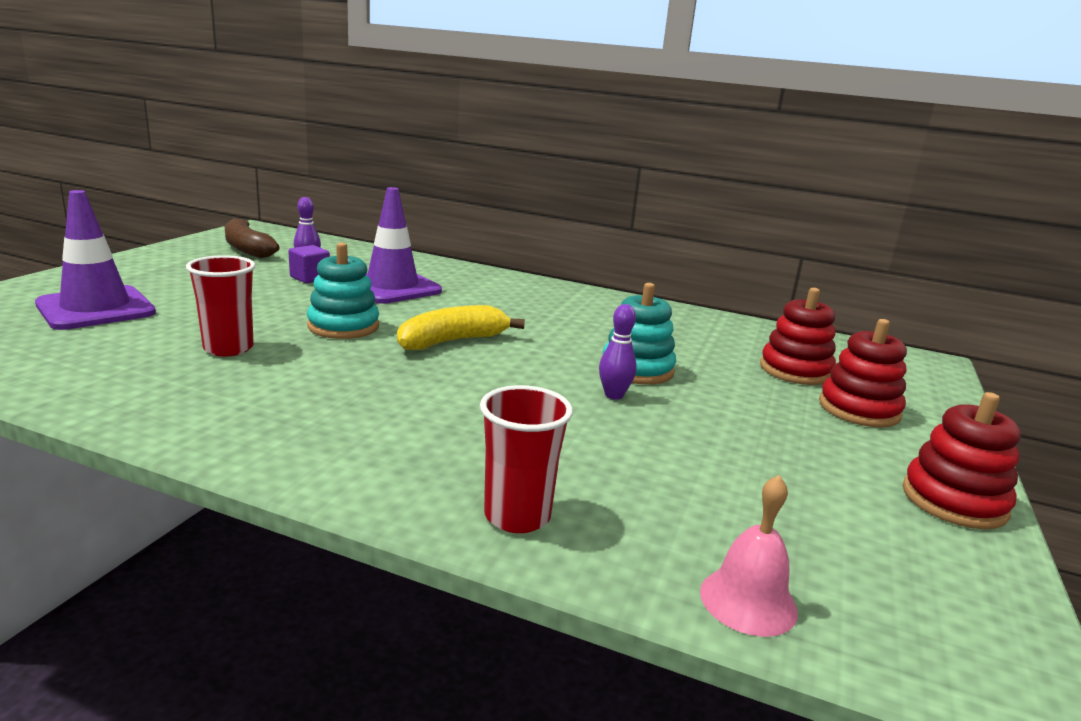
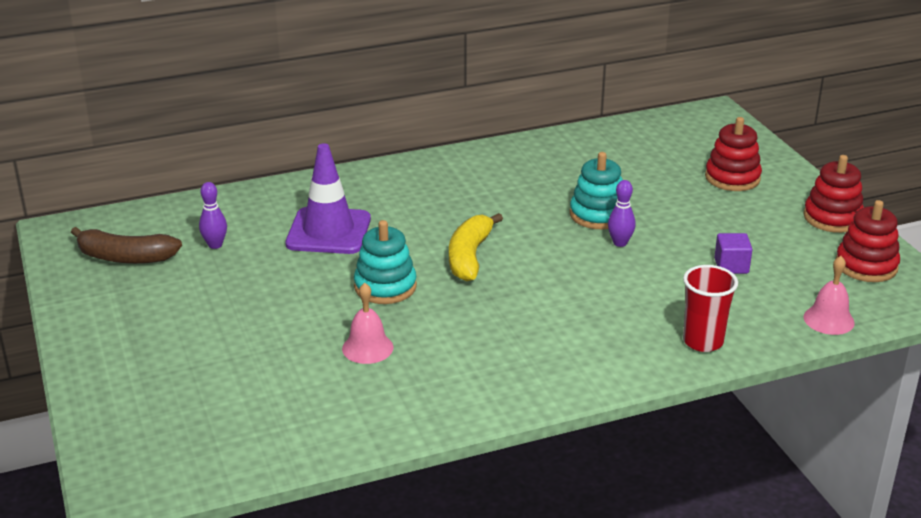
camera: 40 degrees left, 10 degrees up
purple traffic cone [35,190,156,330] -> none
red cup [186,255,255,356] -> pink bell [342,283,394,364]
purple cube [288,245,330,283] -> purple cube moved to [714,233,753,274]
red stacking toy [760,288,836,385] -> red stacking toy moved to [836,200,900,282]

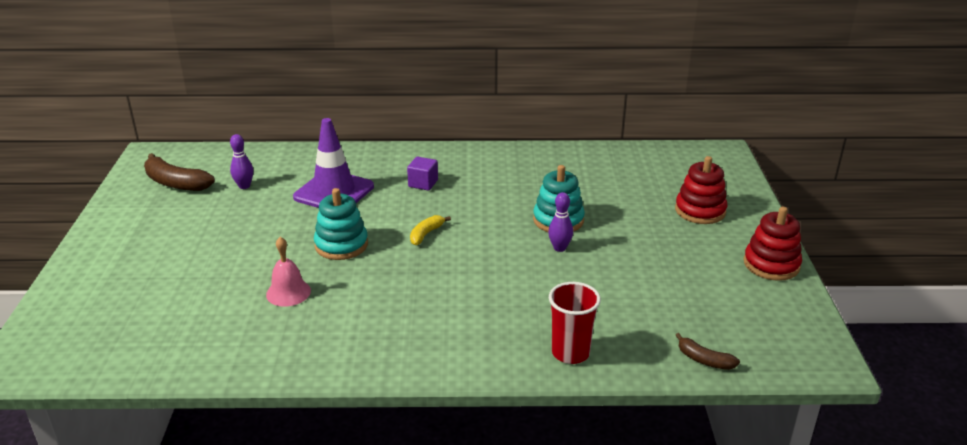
camera: 20 degrees right, 0 degrees up
yellow banana [449,213,503,282] -> yellow banana [410,215,451,245], size x0.56
purple cube [714,233,753,274] -> purple cube moved to [407,157,438,191]
pink bell [804,256,855,335] -> brown banana [675,333,740,370]
red stacking toy [836,200,900,282] -> none

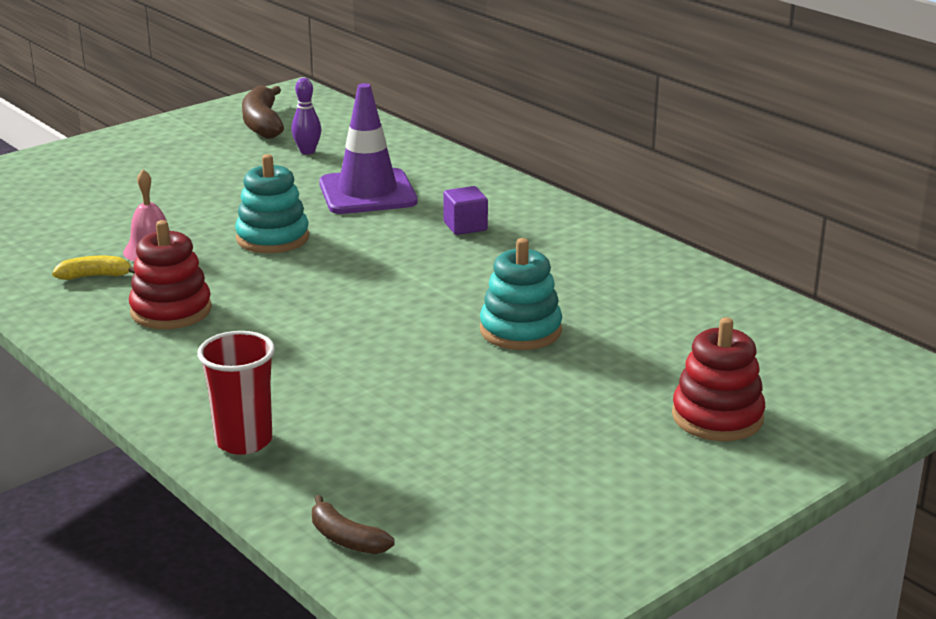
camera: 50 degrees right, 5 degrees down
yellow banana [410,215,451,245] -> yellow banana moved to [52,256,135,280]
purple bowling pin [548,192,573,252] -> none
brown banana [675,333,740,370] -> brown banana turned 45 degrees counterclockwise [312,495,395,554]
red stacking toy [744,207,802,281] -> red stacking toy moved to [129,220,212,329]

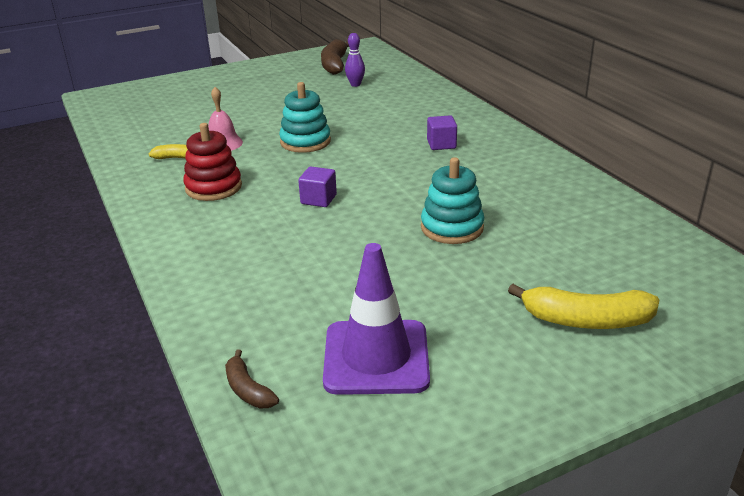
camera: 15 degrees right, 5 degrees up
red cup [197,331,275,455] -> none
purple traffic cone [319,83,417,214] -> purple traffic cone moved to [323,243,430,395]
red stacking toy [672,317,765,441] -> yellow banana [508,284,659,329]
none -> purple cube [298,166,337,207]

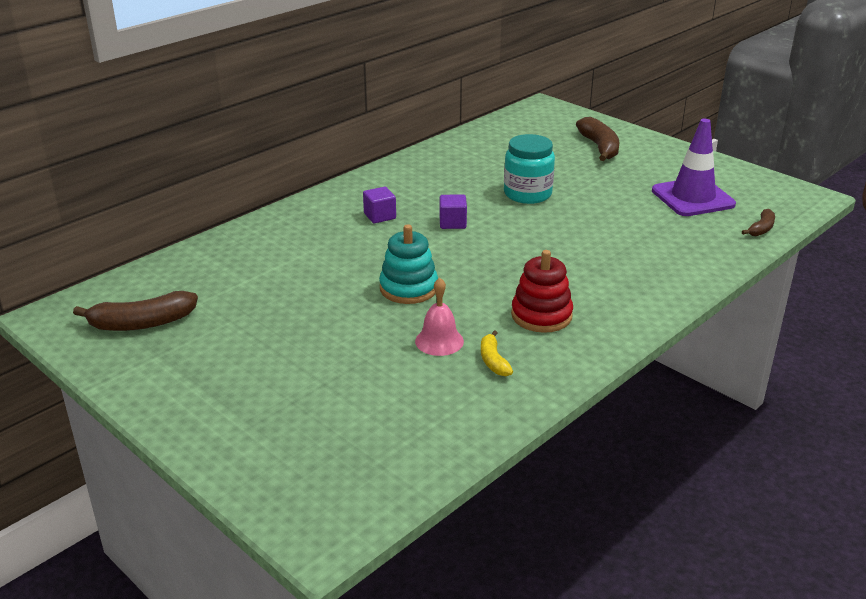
camera: 110 degrees left, 0 degrees up
purple cube [298,166,337,207] -> purple cube moved to [439,195,467,229]
purple bowling pin [345,33,365,87] -> none
turquoise stacking toy [421,157,484,244] -> turquoise jar [504,134,555,204]
yellow banana [508,284,659,329] -> brown banana [576,117,619,161]

